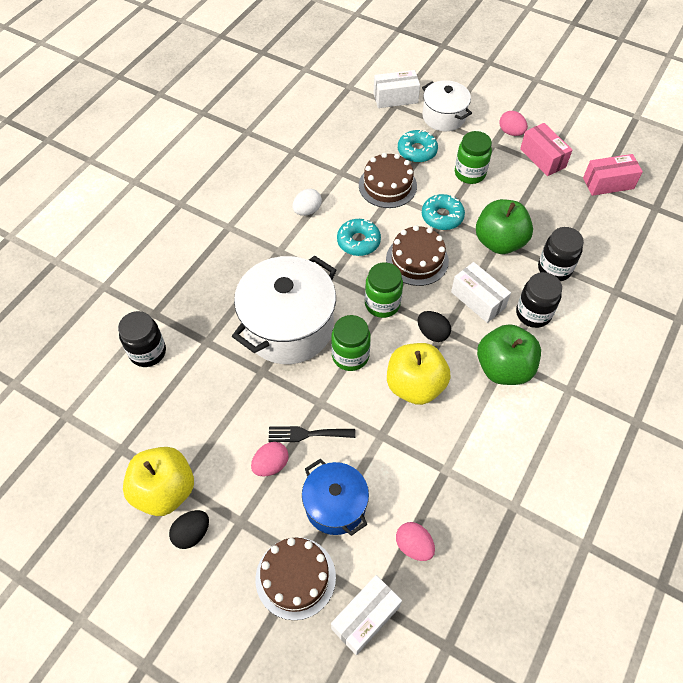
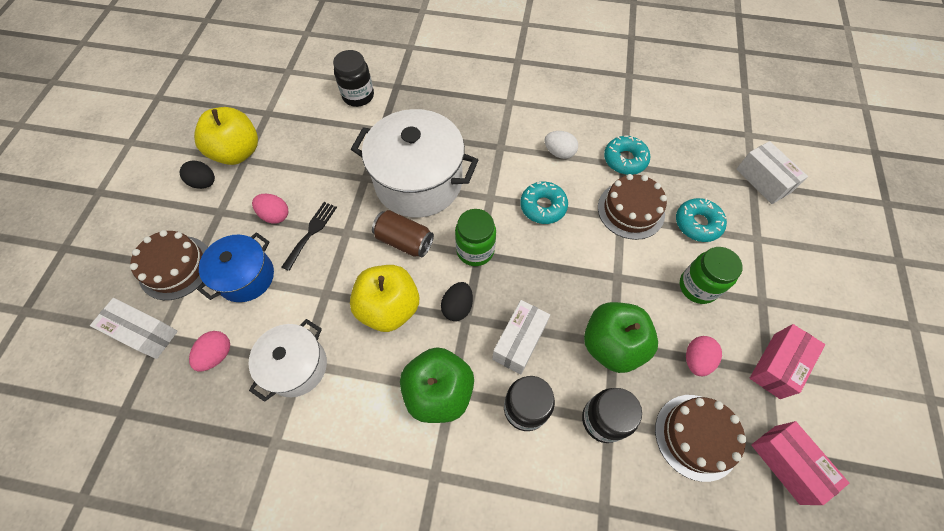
camera: 70 degrees right, 5 degrees up
black fork [268,426,356,442] -> black fork turned 45 degrees clockwise [282,202,337,271]
green jar [331,315,371,371] -> brown can [372,210,434,257]
brown cake [386,225,449,286] -> brown cake moved to [655,395,747,482]
white pot [422,80,472,131] -> white pot moved to [249,319,327,402]
turquoise donut [422,194,465,230] -> turquoise donut moved to [604,136,650,175]
pink egg [499,111,528,136] -> pink egg moved to [686,336,722,376]

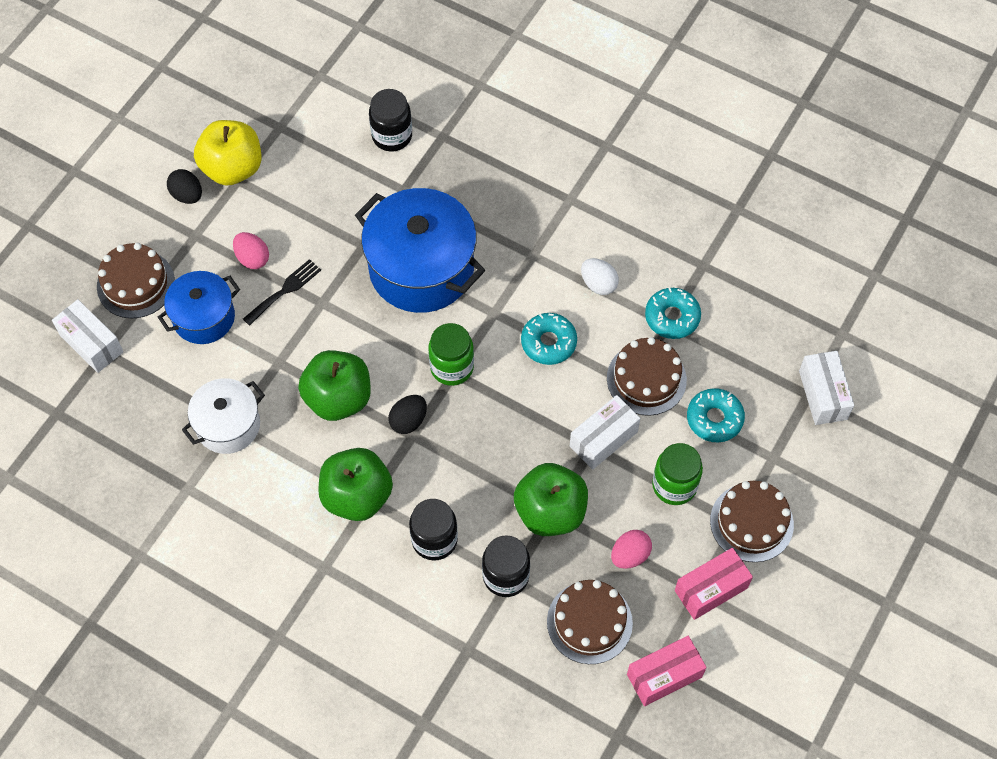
camera: 20 degrees right, 0 degrees up
pink egg [189,331,230,371] -> none
yellow apple [350,265,419,332] -> green apple [298,350,371,421]
white pot [351,109,478,218] -> blue pot [355,188,485,313]
brown can [372,210,434,257] -> none
white box [492,300,550,375] -> white box moved to [570,395,640,470]
pink box [751,421,849,505] -> pink box turned 75 degrees clockwise [627,636,707,706]
none -> brown cake [710,481,794,562]

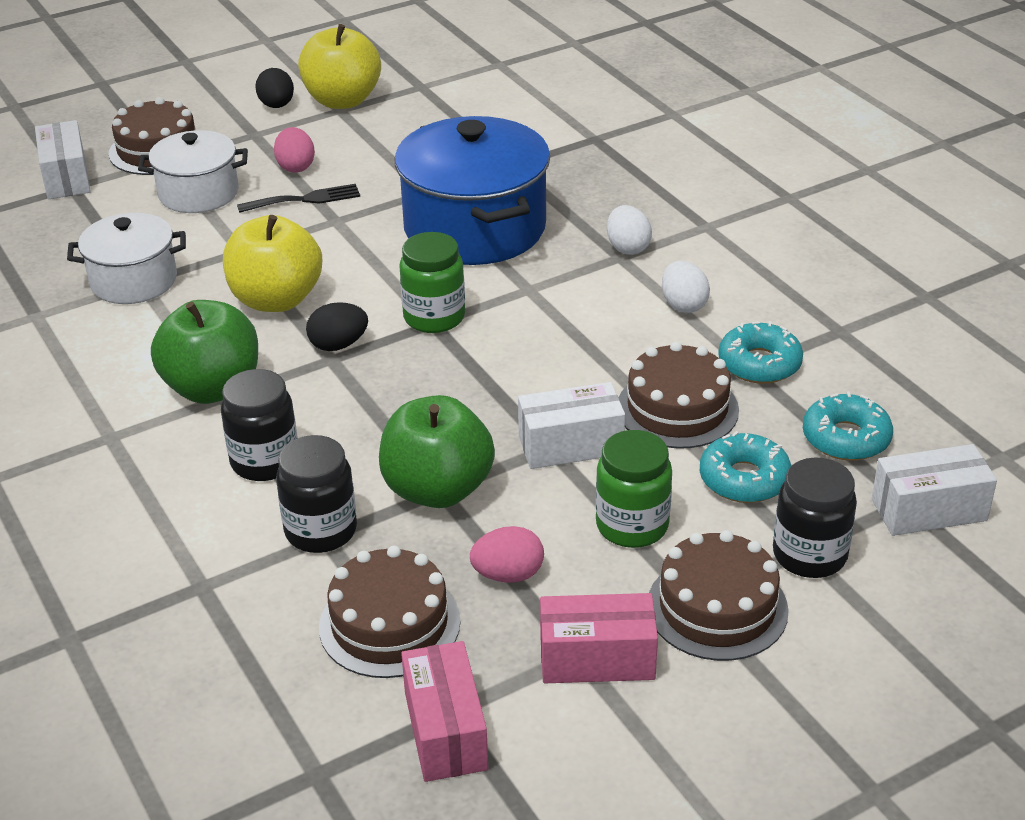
camera: 30 degrees right, 25 degrees down
blue pot [158,271,240,344] -> white pot [138,130,248,213]
green apple [298,350,371,421] -> yellow apple [223,215,322,312]
black jar [369,89,412,151] -> black jar moved to [773,457,857,578]
turquoise donut [521,313,577,365] -> turquoise donut moved to [803,391,893,461]
pink box [627,636,707,706] -> pink box turned 75 degrees clockwise [401,641,488,782]
white box [799,351,854,425] -> white box turned 60 degrees clockwise [872,444,997,536]
none -> white egg [607,205,652,255]

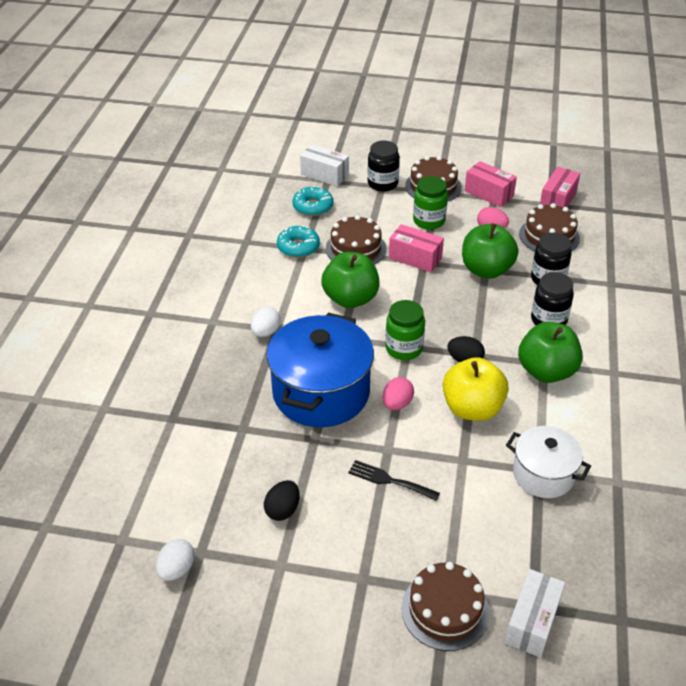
camera: 140 degrees left, 5 degrees up
white pot [138,130,248,213] -> none
black egg [255,68,294,108] -> black egg moved to [264,480,300,521]
pink egg [274,127,315,173] -> pink egg moved to [382,377,414,410]
yellow apple [298,24,381,109] -> none
white box [518,382,625,469] -> pink box [389,224,444,272]
white egg [662,261,710,313] -> white egg moved to [156,539,195,581]
turquoise donut [700,431,792,503] -> none
none -> green apple [321,252,380,308]

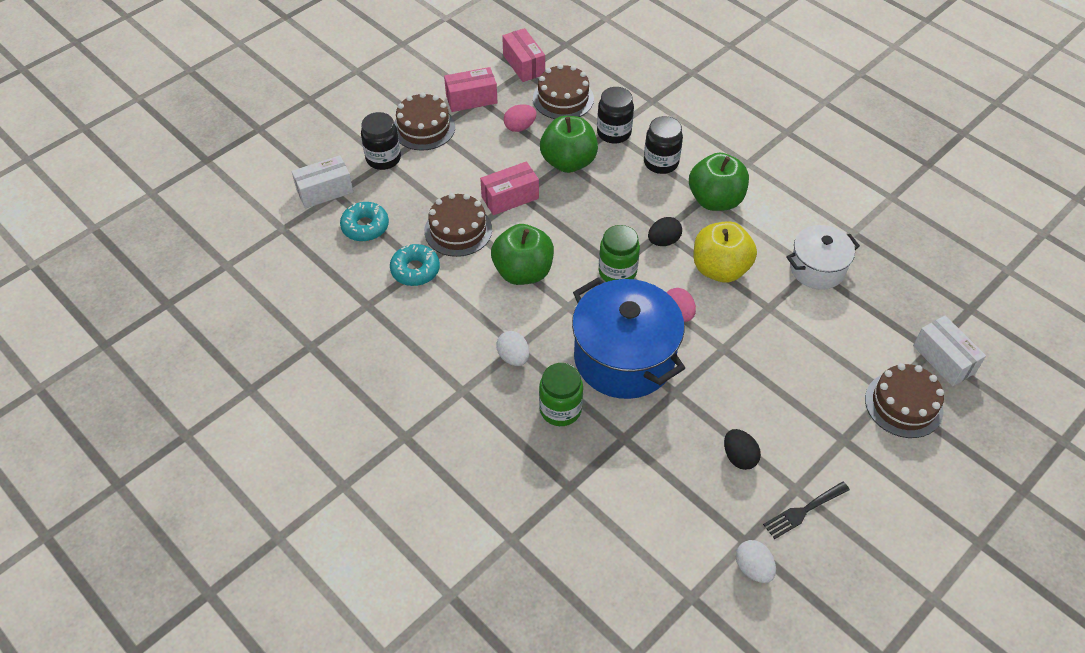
camera: 55 degrees left, 10 degrees up
black fork [348,460,440,501] -> black fork moved to [763,481,850,539]
green jar [413,176,448,229] -> green jar moved to [539,363,583,426]

